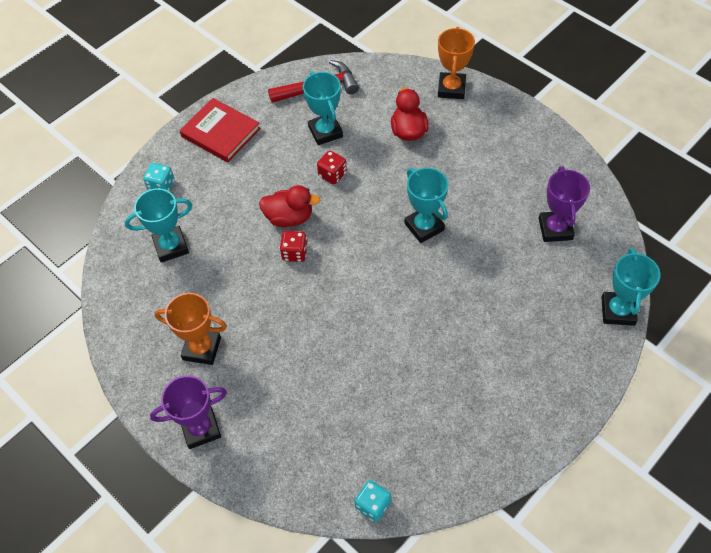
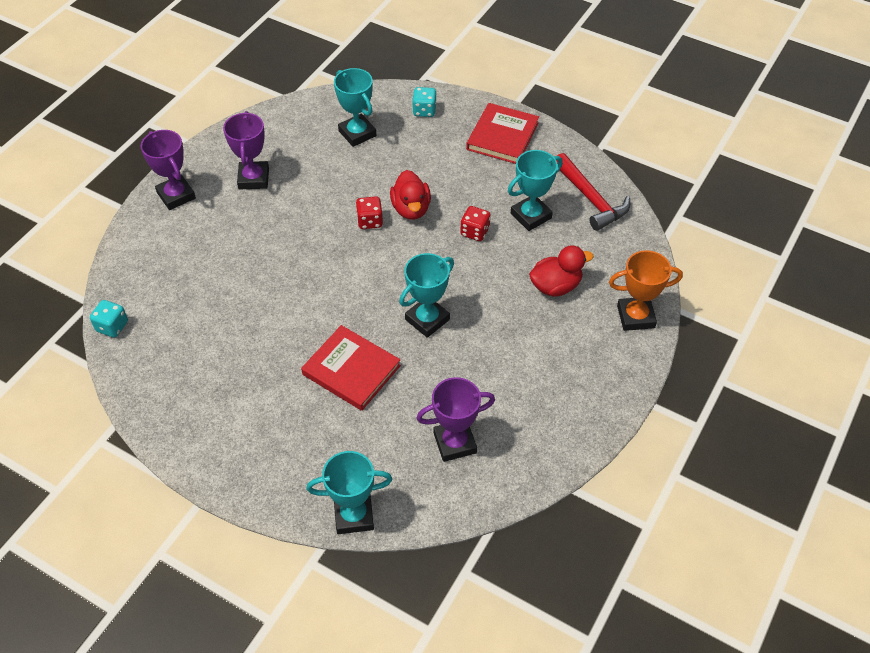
camera: 75 degrees right, 5 degrees down
orange trophy [154,293,227,365] -> purple trophy [223,111,269,189]
none -> red book [301,325,401,411]

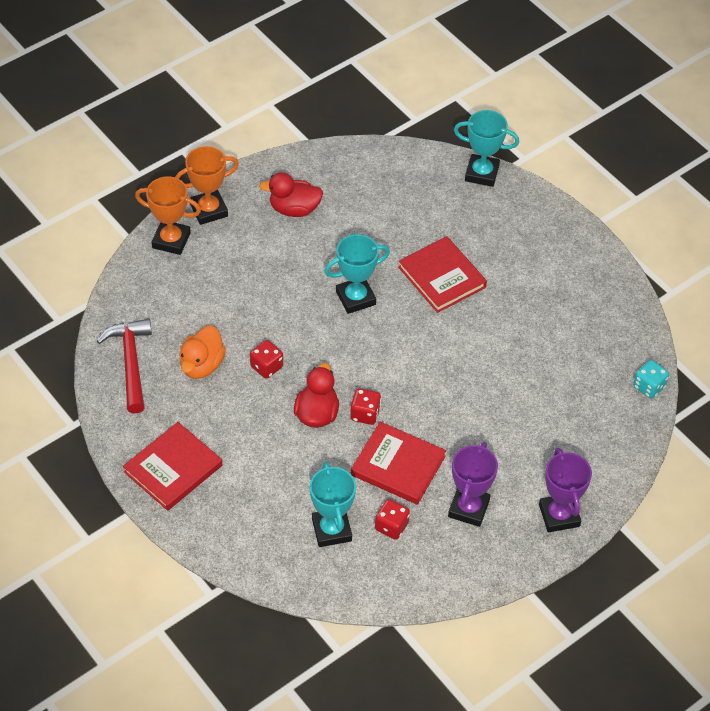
camera: 160 degrees left, 0 degrees up
turquoise dice [412,87,436,117] -> none
purple trophy [417,377,495,462] -> none
turquoise trophy [508,150,563,231] -> orange duck [179,326,226,379]
red duck [529,245,594,297] -> red duck moved to [259,172,323,217]
none -> orange trophy [175,146,239,225]
none -> red book [351,422,446,505]
none -> red dice [375,499,410,540]

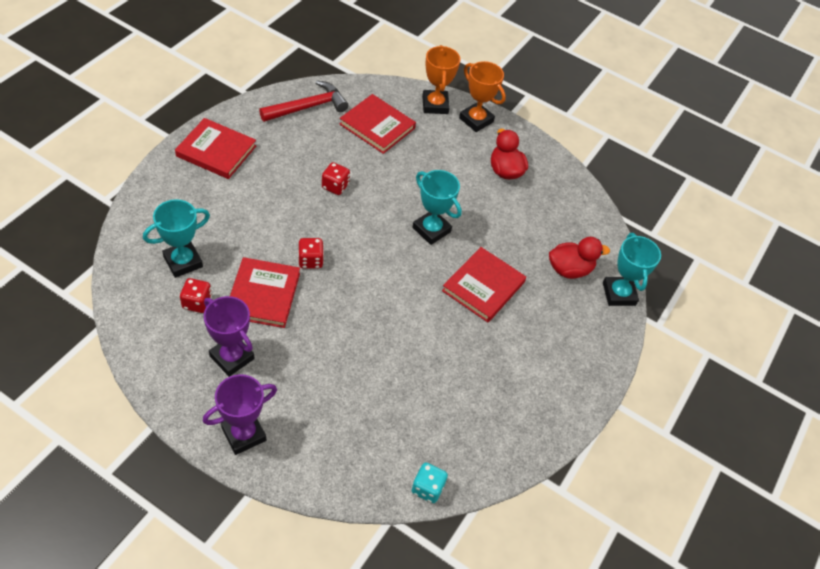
camera: 65 degrees right, 0 degrees up
orange duck [179,326,226,379] -> none
red duck [294,363,339,428] -> red duck moved to [549,237,610,279]
purple trophy [448,442,498,527] -> purple trophy turned 45 degrees clockwise [203,296,254,377]
none -> red book [340,94,416,154]

